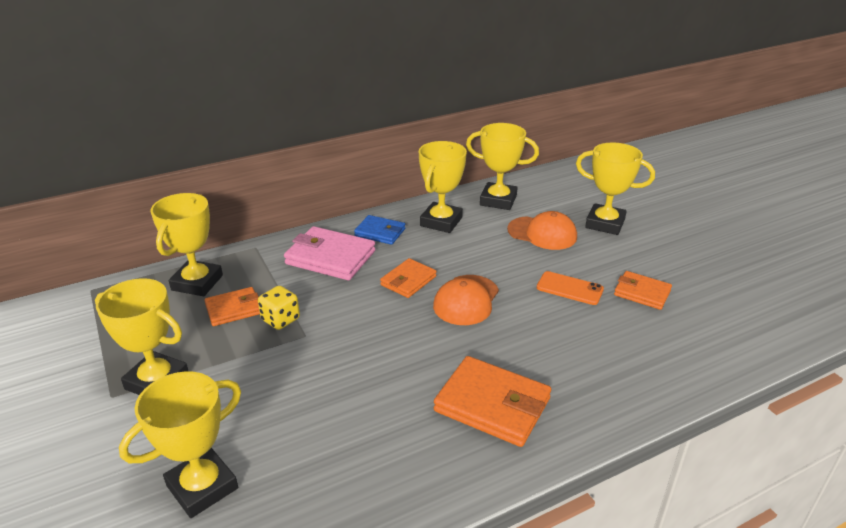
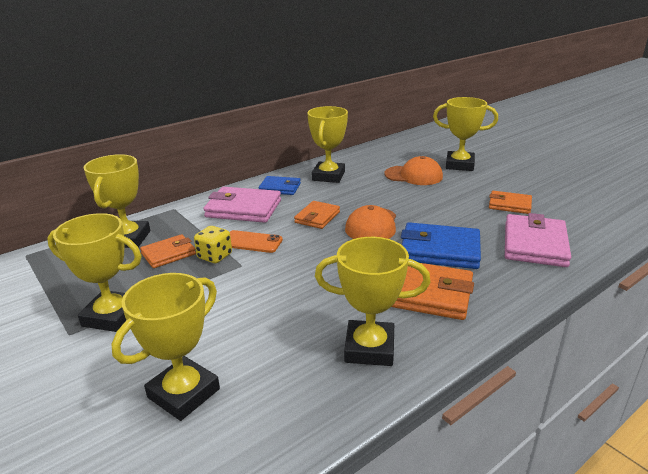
camera: 10 degrees left, 5 degrees down
yellow trophy [466,123,539,210] -> yellow trophy moved to [315,237,431,366]
orange phone [537,271,604,305] -> orange phone moved to [230,230,283,253]
none -> blue wallet [401,222,481,269]
none -> pink wallet [505,213,572,267]

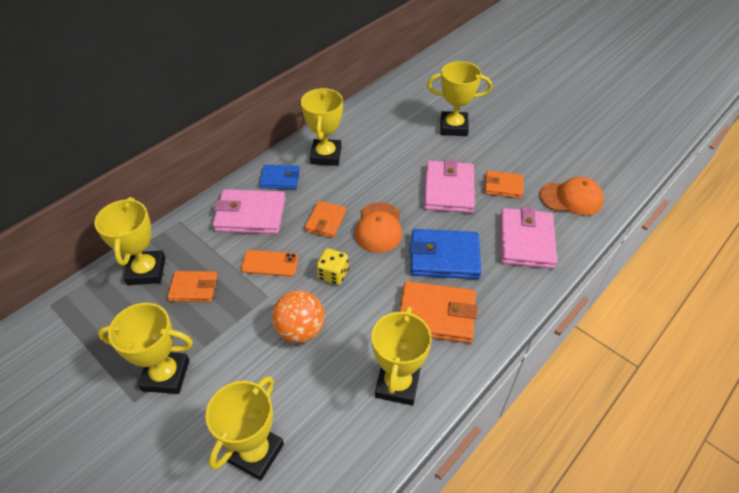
camera: 10 degrees left, 20 degrees up
orange wallet [140,234,196,268] -> orange wallet turned 45 degrees clockwise [167,271,218,302]
yellow dice [194,226,232,263] -> yellow dice moved to [317,248,349,285]
yellow trophy [315,237,431,366] -> yellow trophy turned 75 degrees counterclockwise [371,306,432,406]
orange cap [385,156,443,185] -> orange cap moved to [539,177,604,215]
none -> orange ball [272,290,325,343]
none -> pink wallet [424,159,475,213]

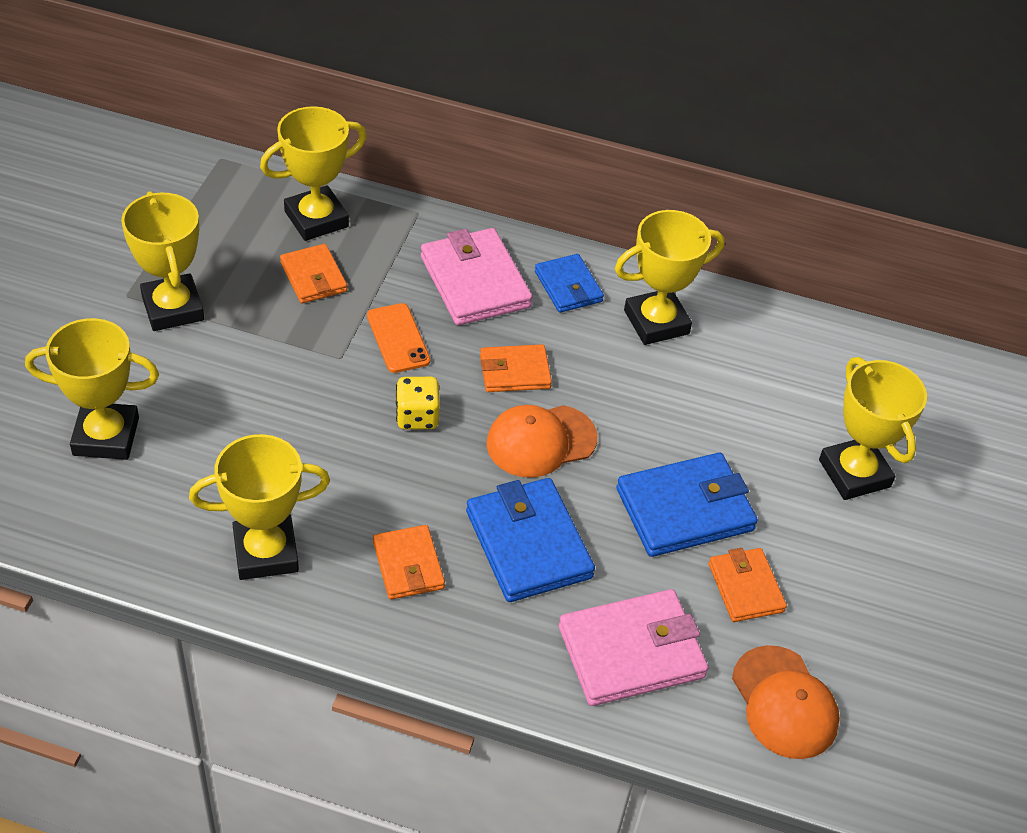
camera: 60 degrees right, 0 degrees up
orange ball [272,290,325,343] -> none
orange wallet [400,281,478,343] -> orange wallet [373,525,445,600], size x0.60
pink wallet [424,159,475,213] -> blue wallet [616,453,758,557]

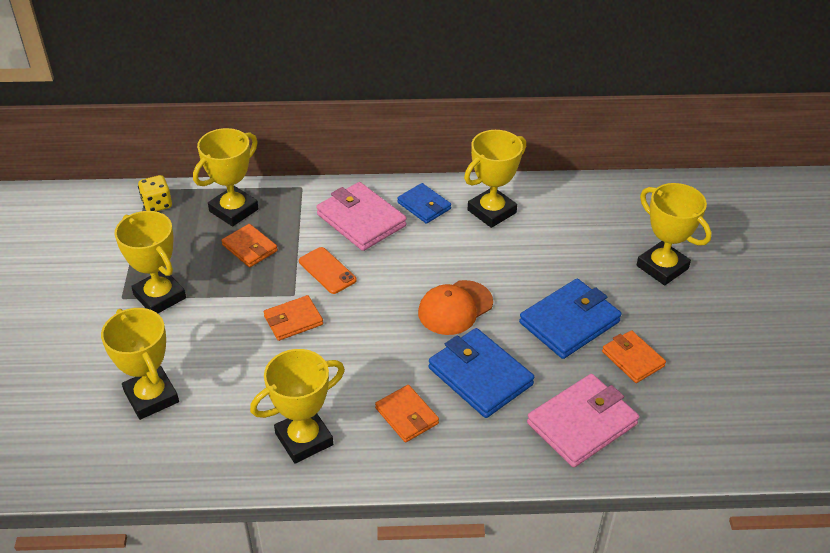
camera: 15 degrees left, 5 degrees down
yellow trophy [25,318,159,460] -> yellow trophy turned 75 degrees clockwise [101,308,179,420]
yellow dice [396,377,440,430] -> yellow dice moved to [138,175,172,211]
orange wallet [480,344,552,392] -> orange wallet moved to [264,295,323,341]
orange cap [732,645,840,759] -> none

